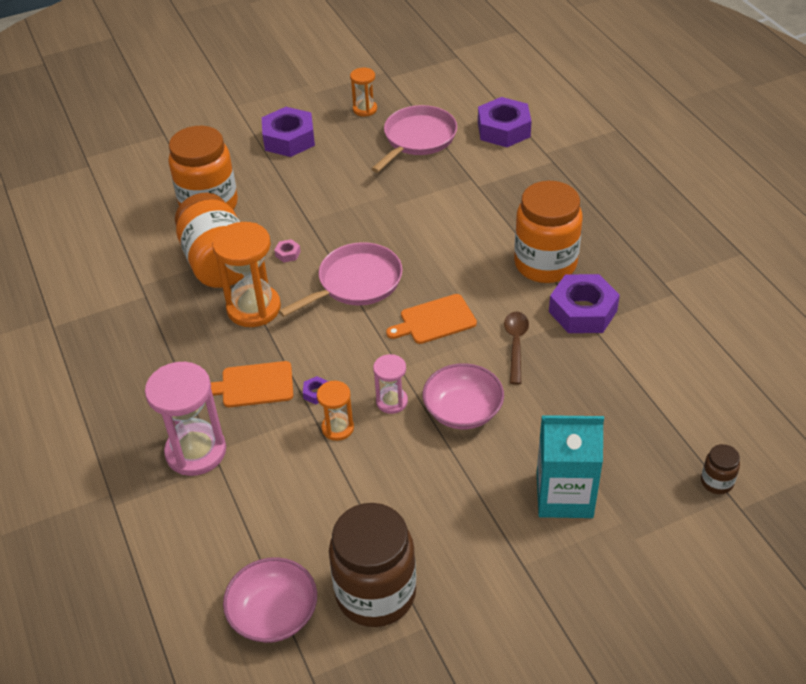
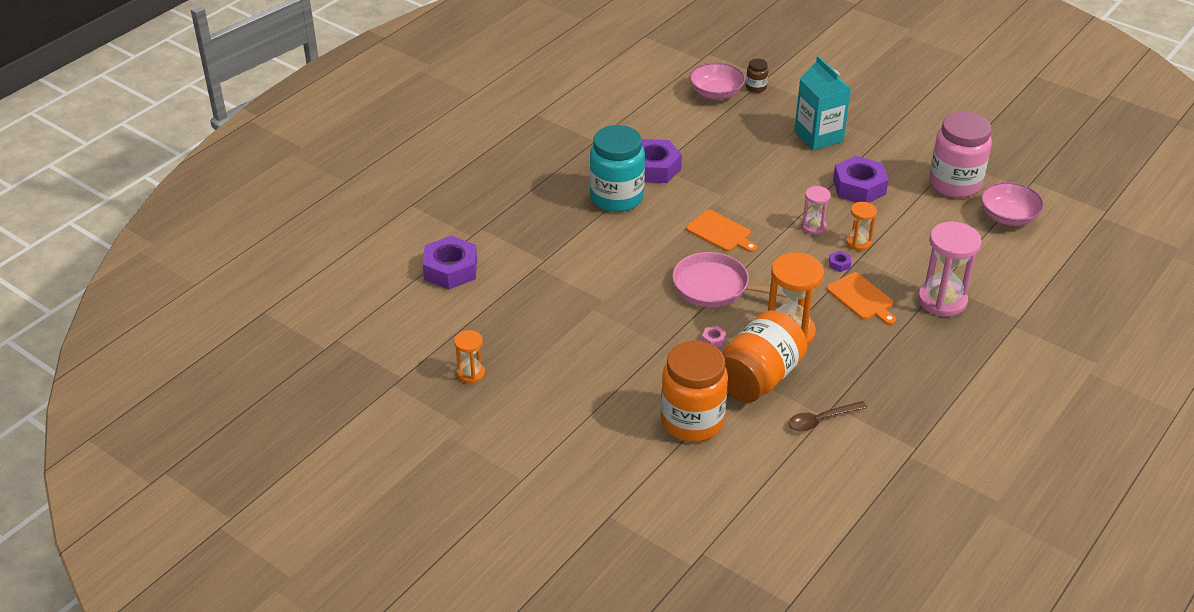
camera: 120 degrees left, 5 degrees down
purple nut [262,107,315,157] -> purple nut moved to [833,156,889,203]
brown jar [329,503,416,627] -> pink jar [929,112,992,198]
pink pan [371,105,457,173] -> none
pink bowl [423,363,504,429] -> pink bowl moved to [689,62,745,100]
brown spoon [504,312,529,385] -> brown spoon moved to [788,401,867,432]
orange jar [514,181,583,283] -> turquoise jar [590,125,645,212]

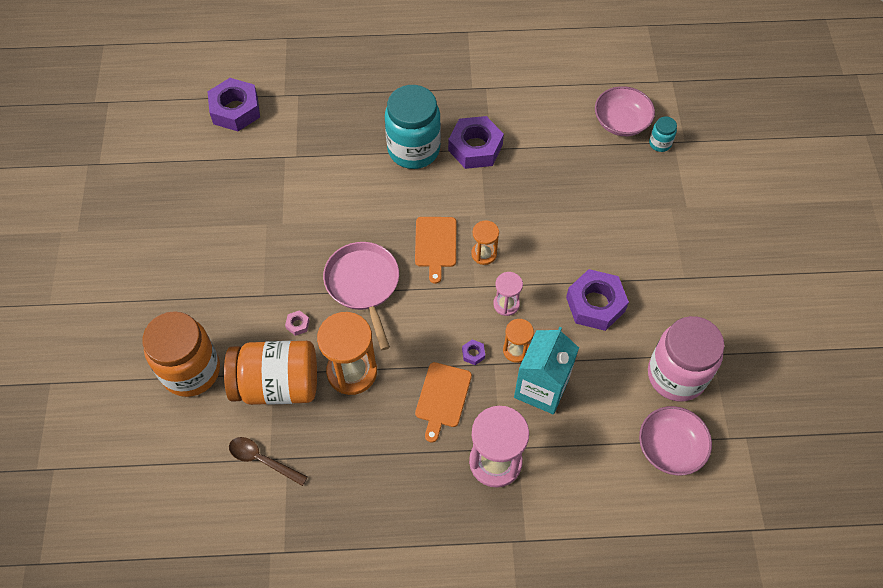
camera: 50 degrees right, 20 degrees up
orange hourglass [454,330,485,383] -> orange hourglass moved to [471,220,499,265]
brown jar [746,59,768,93] -> turquoise jar [649,116,677,152]
turquoise carton [794,56,851,150] -> turquoise carton moved to [514,327,579,415]

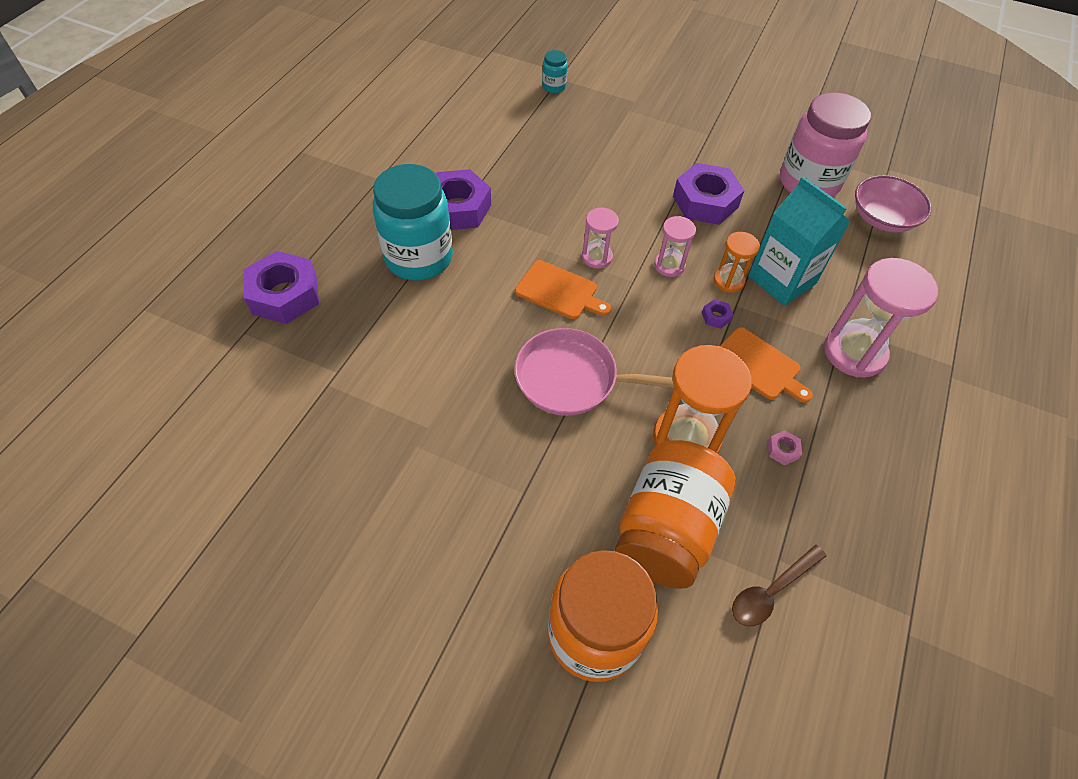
camera: 65 degrees left, 5 degrees down
purple nut [207,78,260,131] -> purple nut moved to [243,251,319,324]
pink nut [285,310,310,336] -> pink nut moved to [768,430,802,466]
orange hourglass [471,220,499,265] -> pink hourglass [582,208,619,268]
pink bowl [595,86,655,136] -> none

